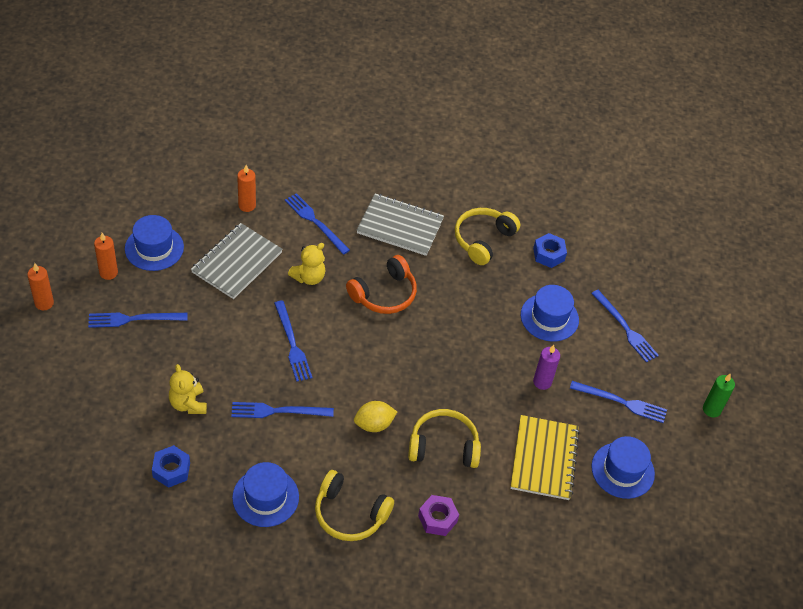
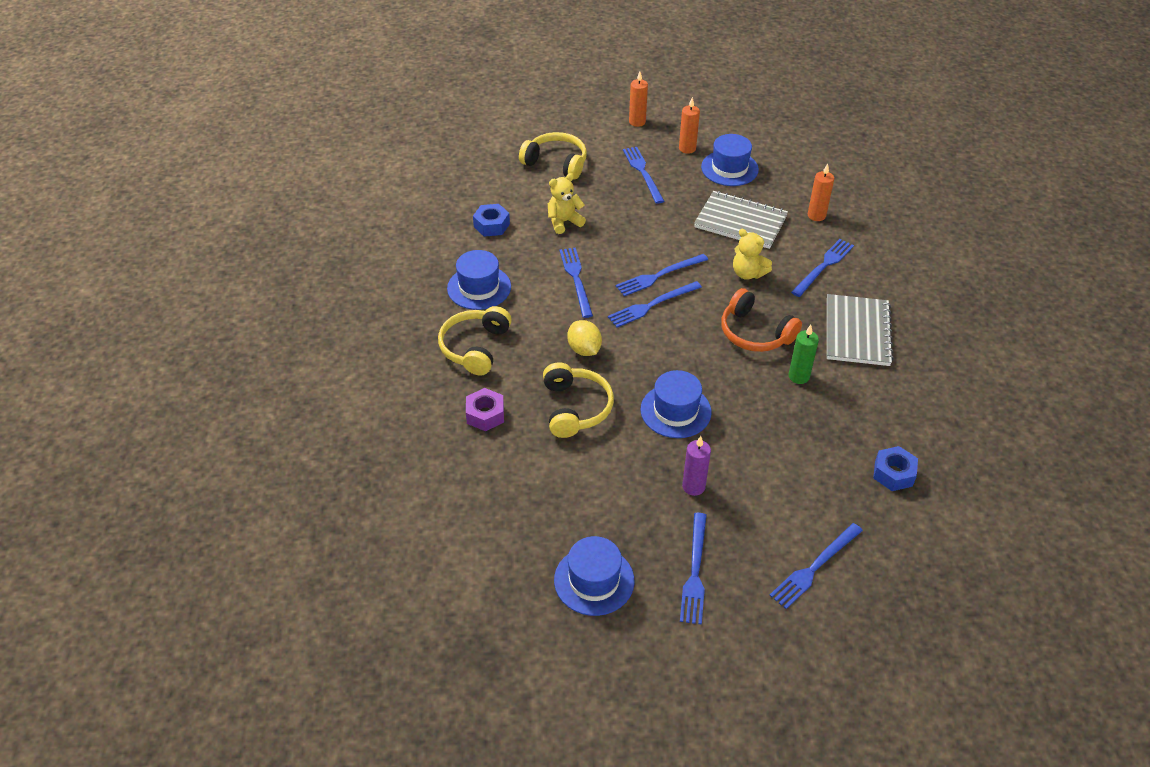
camera: 85 degrees right, 5 degrees down
yellow headphones [455,208,520,265] -> yellow headphones moved to [519,132,587,179]
yellow notebook [510,415,580,500] -> none
blue hat [521,285,579,342] -> blue hat moved to [640,370,712,438]
green candle [703,373,735,417] -> green candle moved to [789,325,819,384]
none -> blue fork [608,281,702,328]

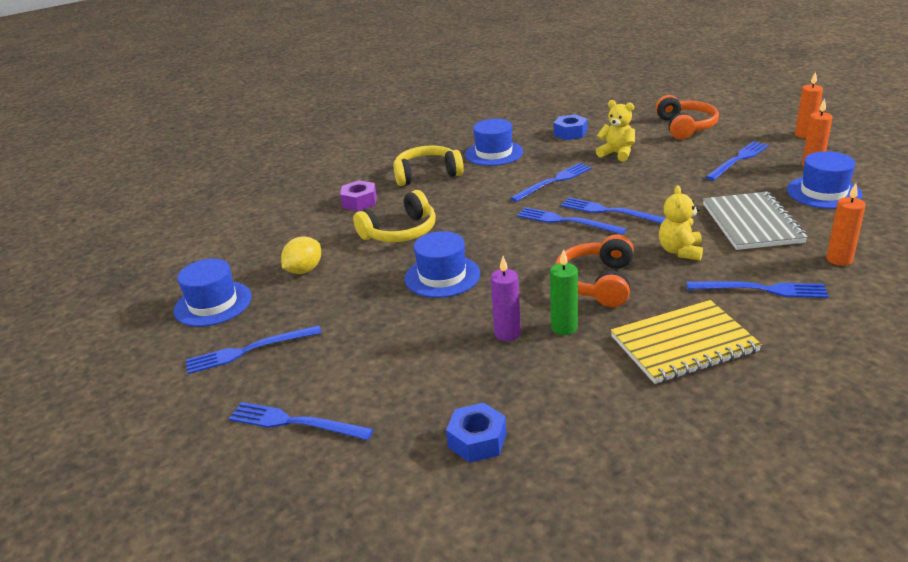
camera: 65 degrees right, 15 degrees down
yellow headphones [519,132,587,179] -> orange headphones [655,95,719,139]
yellow lemon [567,320,602,356] -> yellow lemon moved to [281,236,321,274]
purple candle [682,436,711,496] -> purple candle moved to [490,256,521,341]
grey notebook [827,294,894,366] -> yellow notebook [611,300,762,384]

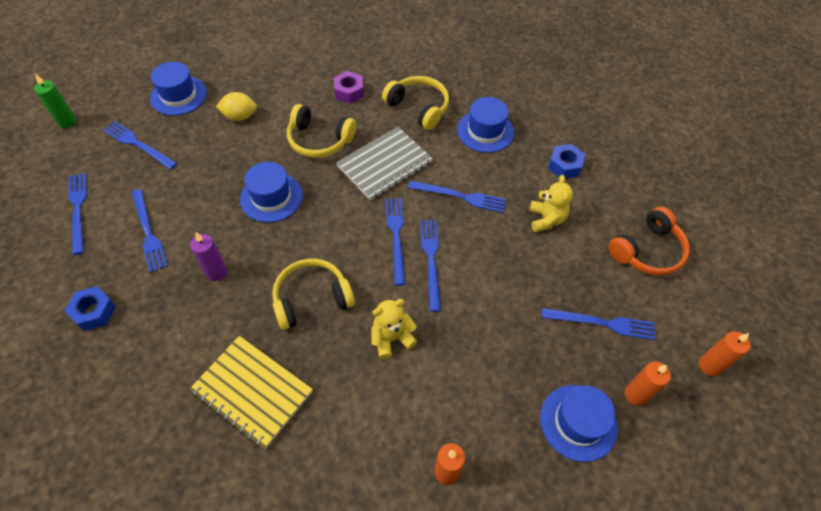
camera: 50 degrees right, 25 degrees up
green candle [550,249,578,335] -> green candle moved to [34,74,76,128]
orange headphones [555,234,634,307] -> yellow headphones [272,259,355,330]
blue fork [687,281,829,298] -> blue fork moved to [132,189,168,272]
grey notebook [703,192,808,250] -> grey notebook moved to [336,127,433,200]

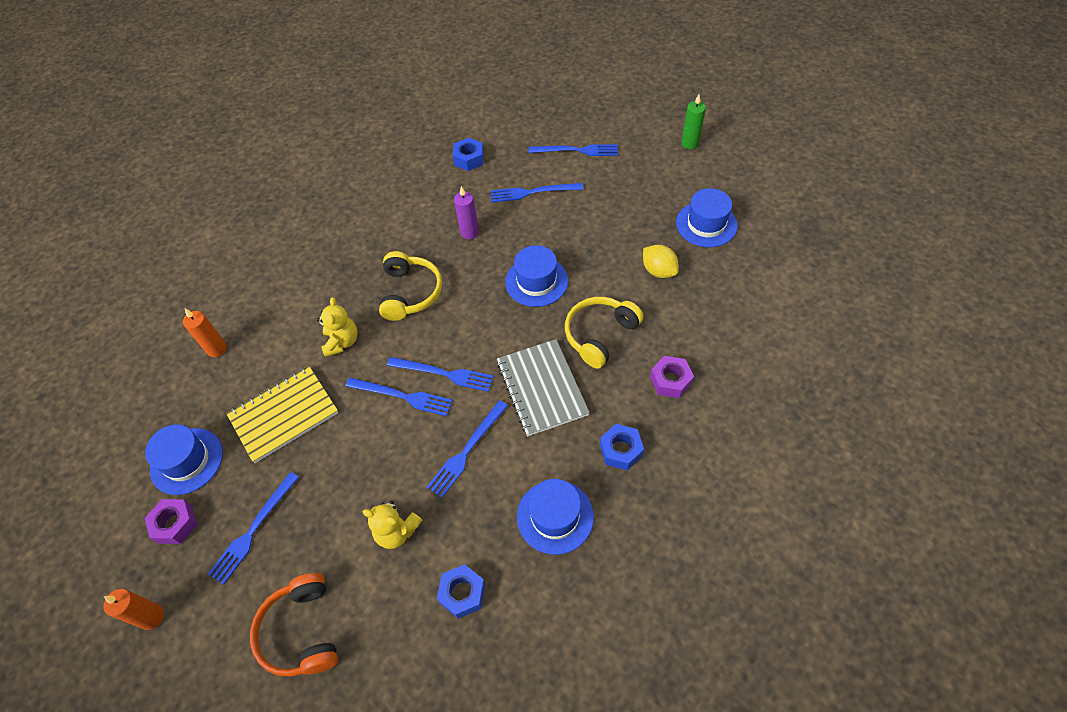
camera: 115 degrees right, 0 degrees up
blue fork [103,121,177,170] -> none
yellow notebook [190,336,313,449] -> yellow notebook moved to [226,366,338,463]
yellow lemon [216,92,257,121] -> yellow lemon turned 60 degrees counterclockwise [643,245,679,278]
yellow headphones [382,76,449,130] -> blue nut [600,424,644,470]
orange candle [625,362,671,406] -> purple nut [145,499,198,544]

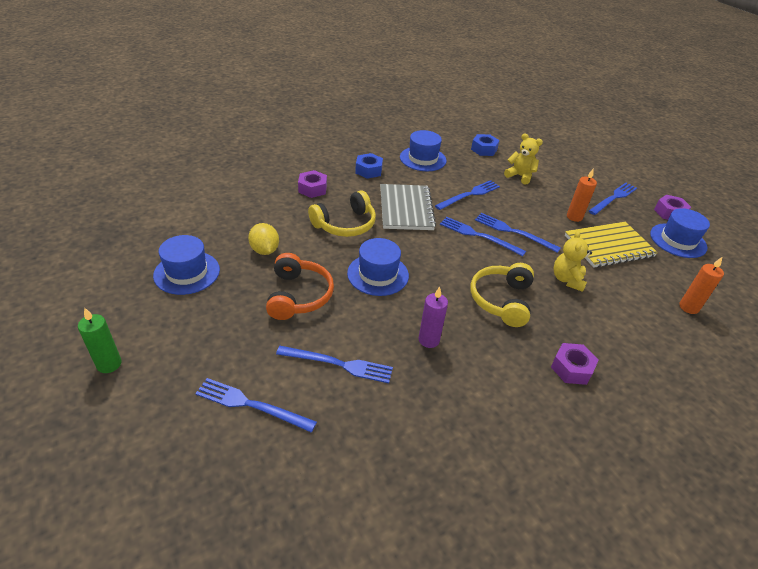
camera: 170 degrees left, 15 degrees down
orange candle [104,589,164,630] -> orange candle moved to [567,168,597,222]
orange headphones [250,573,338,676] -> orange headphones moved to [266,253,334,320]
blue nut [452,138,484,171] -> none
none -> purple nut [551,343,599,385]

